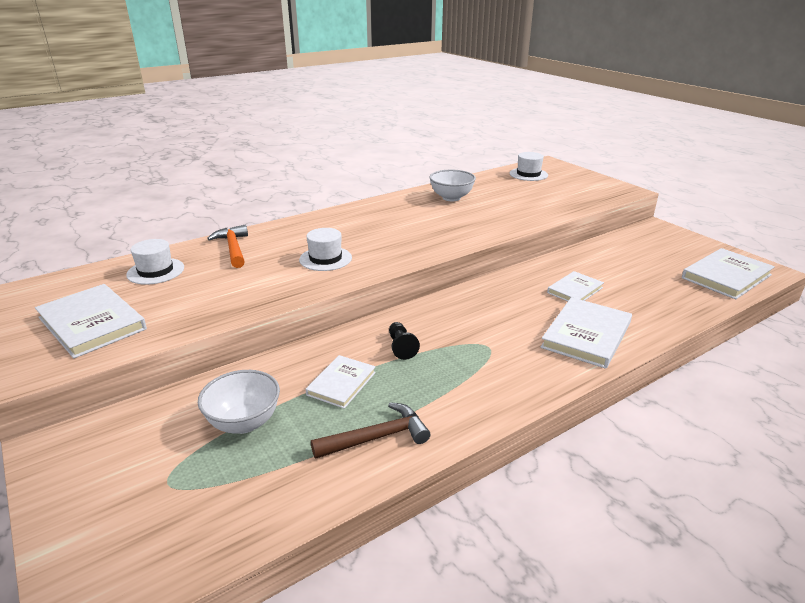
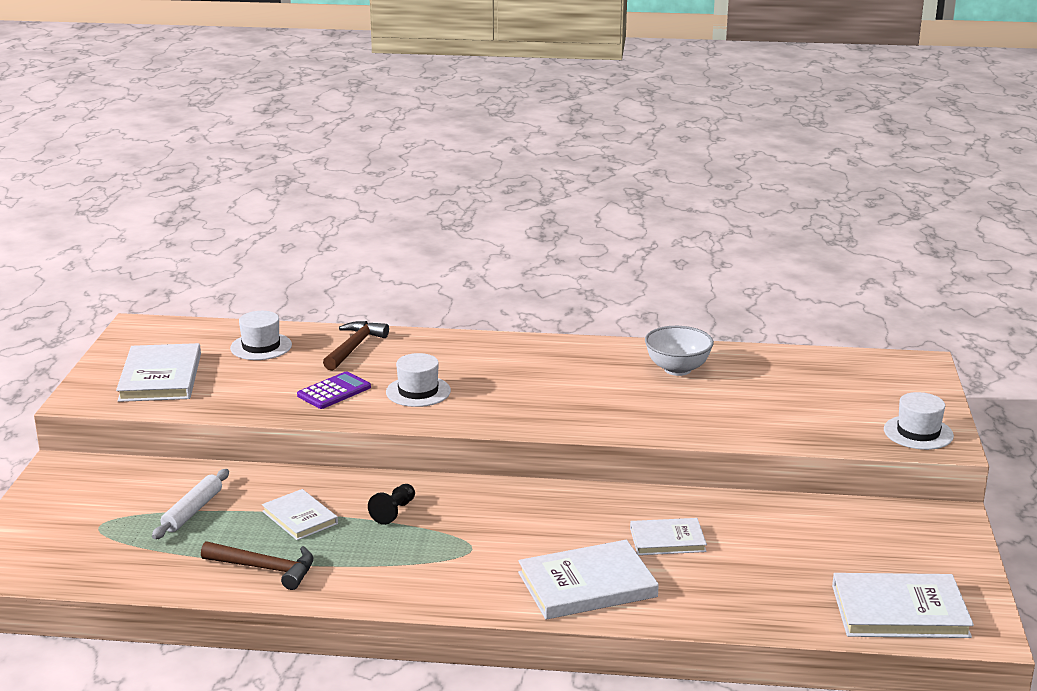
camera: 40 degrees right, 5 degrees down
white bowl [198,370,280,434] -> white rolling pin [152,469,229,539]
orange hammer [207,225,248,268] -> brown hammer [323,321,389,371]
white book [305,355,376,409] -> white book turned 75 degrees clockwise [262,489,338,540]
white hat [510,152,548,181] -> white hat moved to [884,392,954,450]
none -> purple calculator [297,371,371,409]

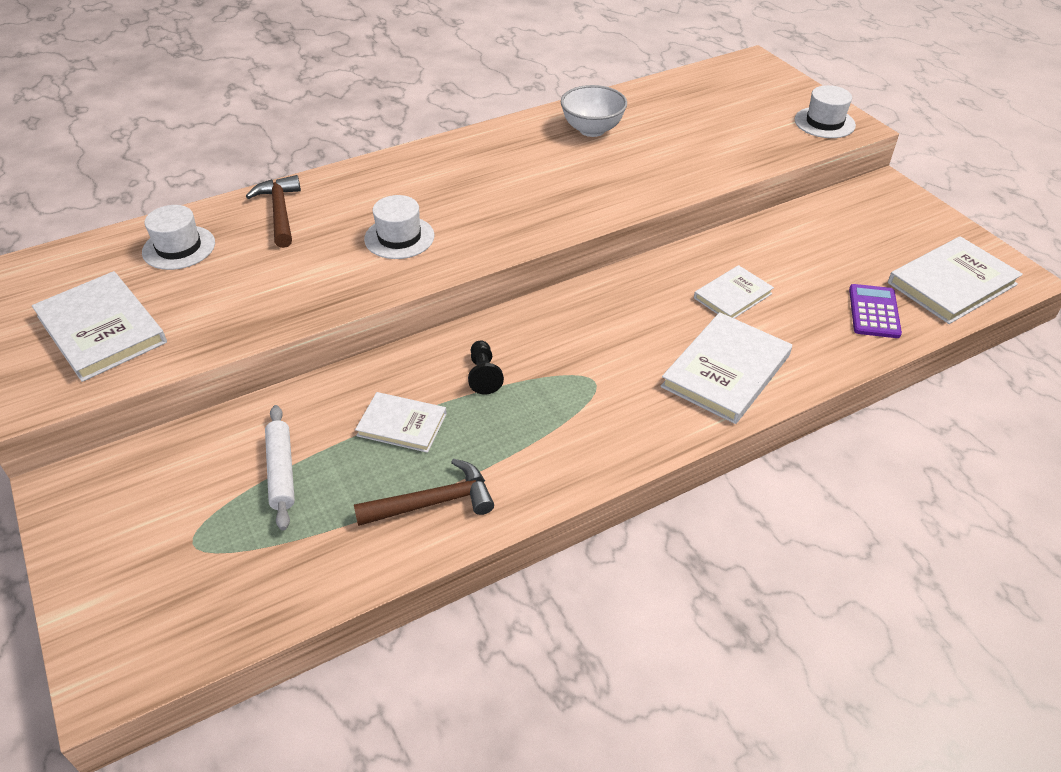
camera: 35 degrees left, 20 degrees up
purple calculator [297,371,371,409] -> purple calculator moved to [849,284,902,338]

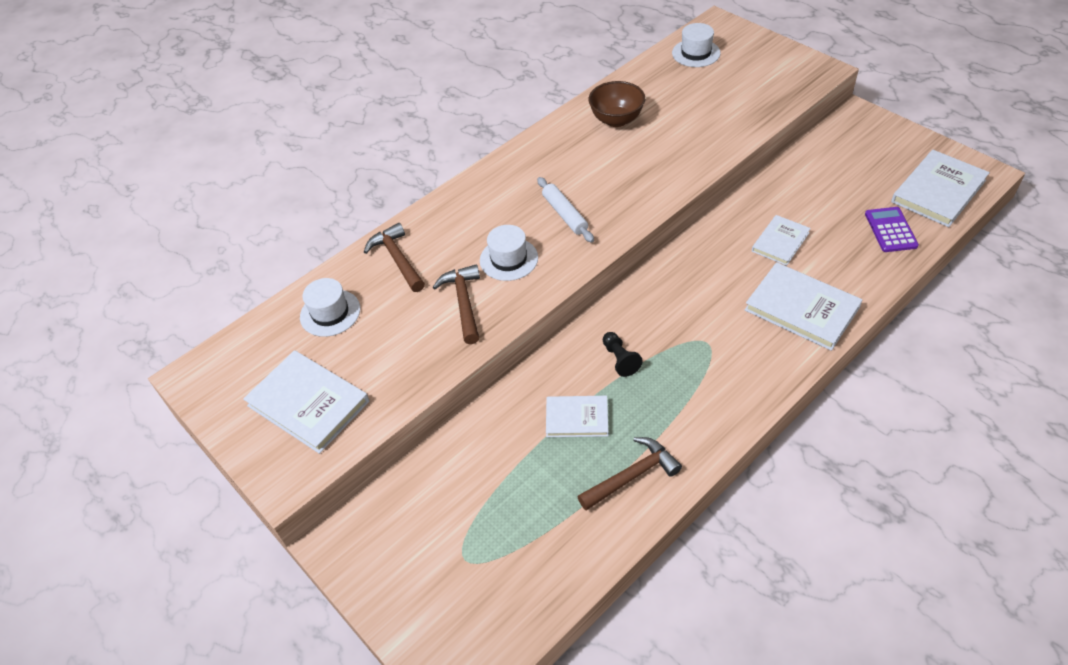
camera: 10 degrees left, 5 degrees up
white rolling pin [265,405,295,530] -> white rolling pin moved to [537,177,594,243]
white bowl [560,85,627,137] -> brown bowl [588,81,645,127]
white book [661,312,792,424] -> white book turned 75 degrees counterclockwise [745,262,863,351]
white hat [795,85,856,138] -> white hat moved to [672,23,721,67]
none -> brown hammer [433,264,480,344]

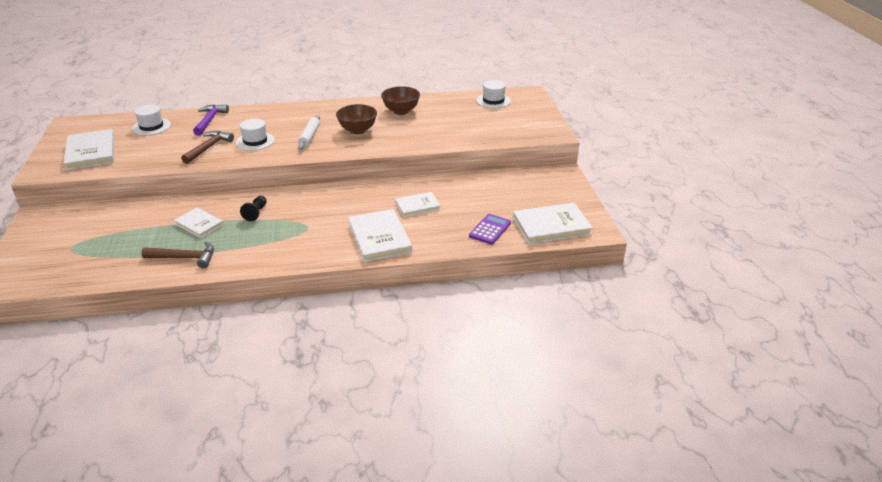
camera: 30 degrees right, 15 degrees down
brown hammer [364,223,425,292] -> purple hammer [193,104,229,136]
none -> brown bowl [336,104,377,135]

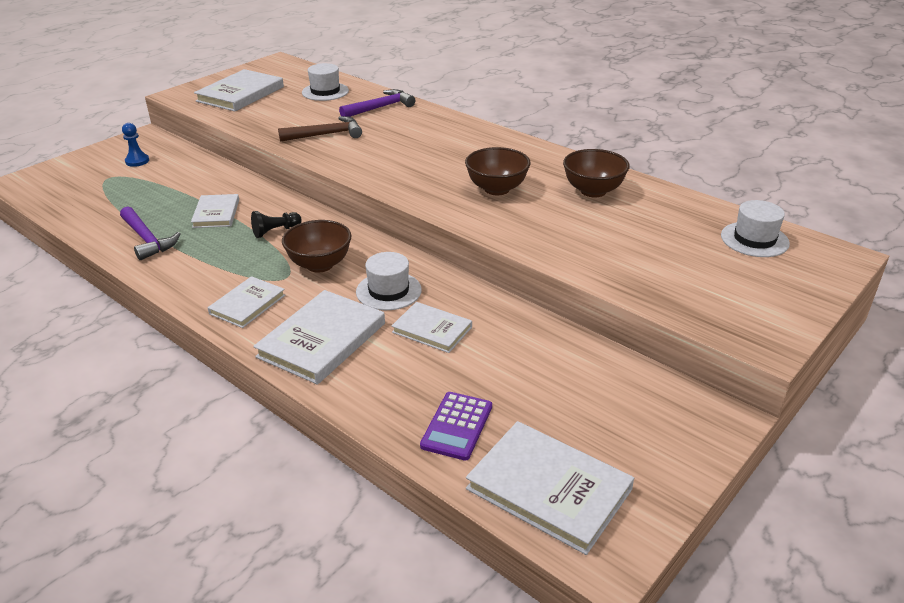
camera: 50 degrees right, 0 degrees up
brown hammer [142,241,214,268] -> purple hammer [120,206,180,260]
white hat [236,119,275,151] -> white hat moved to [356,252,422,310]
white rolling pin [298,115,320,150] -> none
purple calculator [469,214,511,245] -> purple calculator turned 120 degrees clockwise [420,392,492,461]
none -> blue pawn [122,123,149,167]
none -> white book [208,276,285,328]
none -> brown bowl [282,220,352,273]

